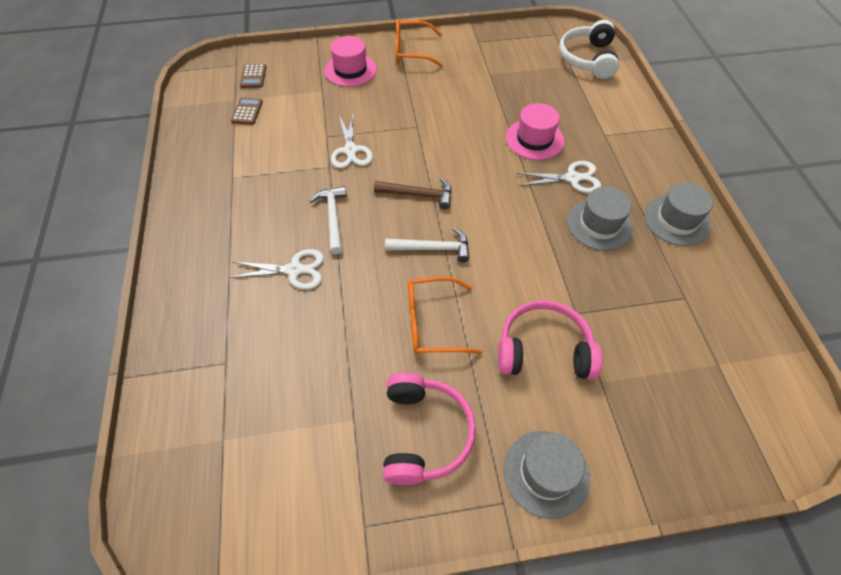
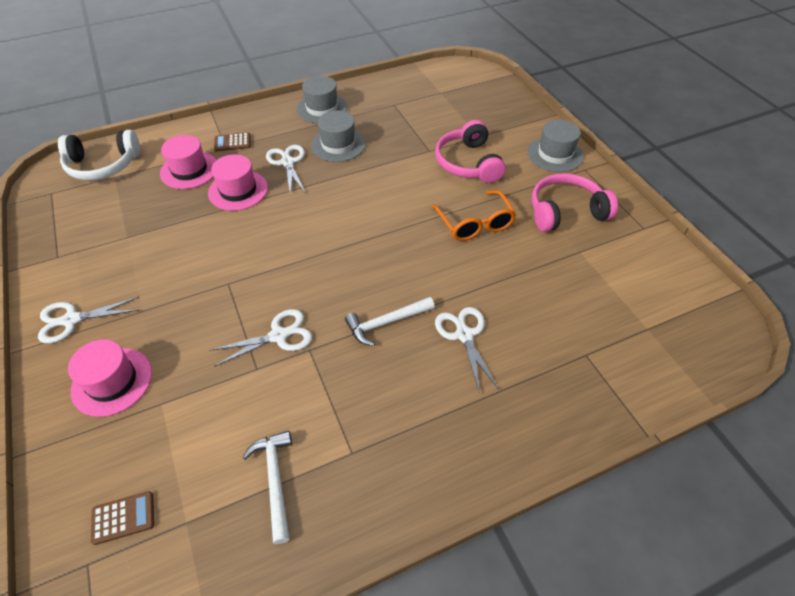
camera: 105 degrees left, 5 degrees down
brown calculator [231,98,263,125] -> brown calculator moved to [214,132,251,151]
brown hammer [374,178,452,209] -> none
white hammer [385,228,469,262] -> white hammer moved to [242,431,292,544]
orange glasses [395,19,443,67] -> white scissors [38,297,139,344]
none -> pink hat [160,135,216,189]

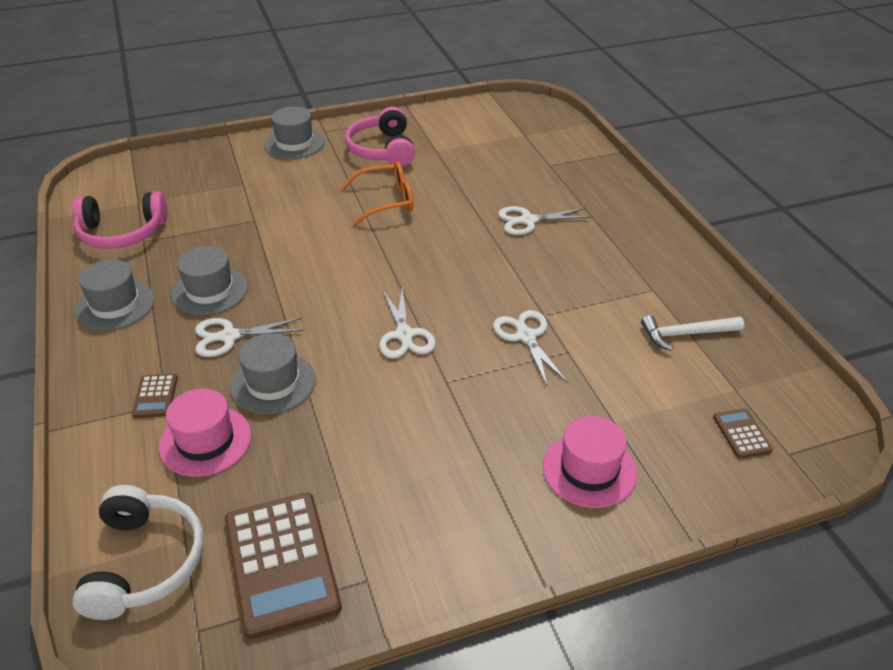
camera: 85 degrees left, 10 degrees down
white scissors [38,297,139,344] -> white scissors moved to [379,289,436,359]
pink hat [208,154,268,211] -> grey hat [230,333,316,414]
white hammer [345,297,435,346] -> none
pink headphones [435,120,506,183] -> pink headphones moved to [72,192,168,249]
none -> brown calculator [225,493,342,639]

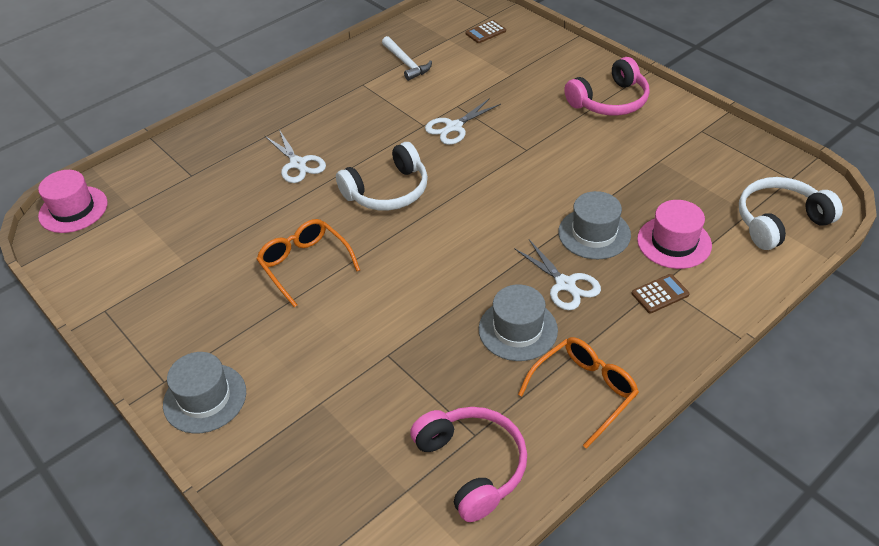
camera: 110 degrees left, 5 degrees up
grey hat [75,259,155,330] -> orange glasses [518,337,639,449]
brown calculator [225,493,342,639] -> none
pink headphones [345,106,415,167] -> pink headphones moved to [564,57,650,116]
white scissors [379,289,436,359] -> none
pink hat [543,416,637,508] -> pink hat moved to [38,170,108,233]
none -> white headphones [336,142,428,211]

